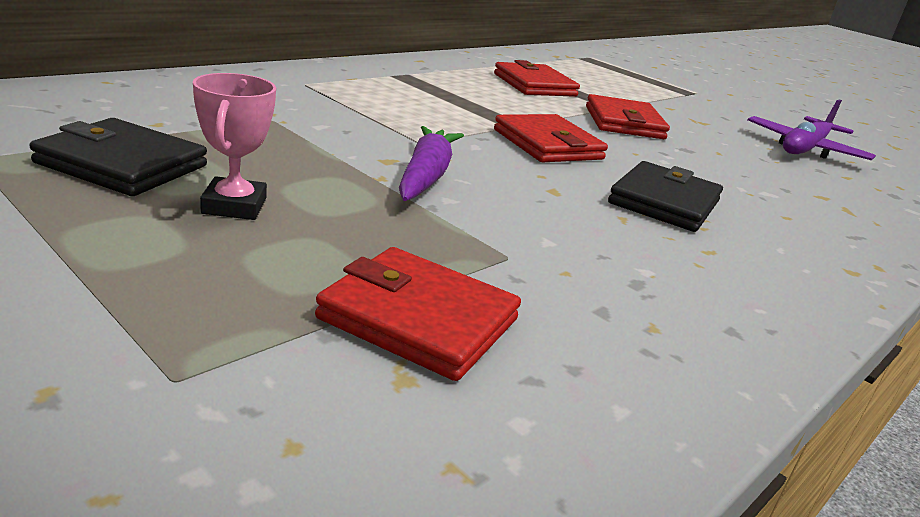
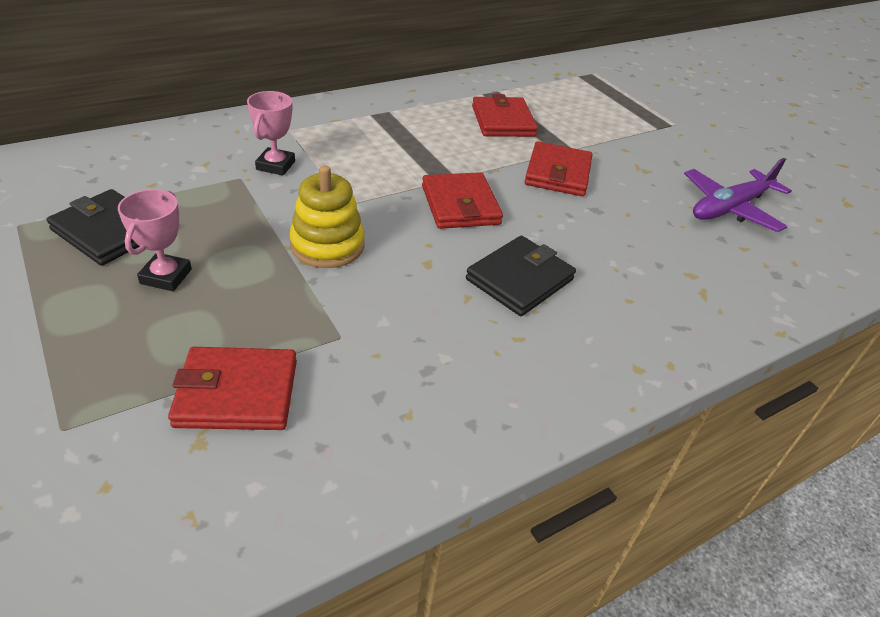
camera: 15 degrees right, 15 degrees up
red wallet [315,247,521,381] -> red wallet turned 45 degrees counterclockwise [168,347,297,430]
purple carrot [399,126,464,201] -> yellow stacking toy [289,165,365,268]
none -> pink trophy [247,91,295,176]

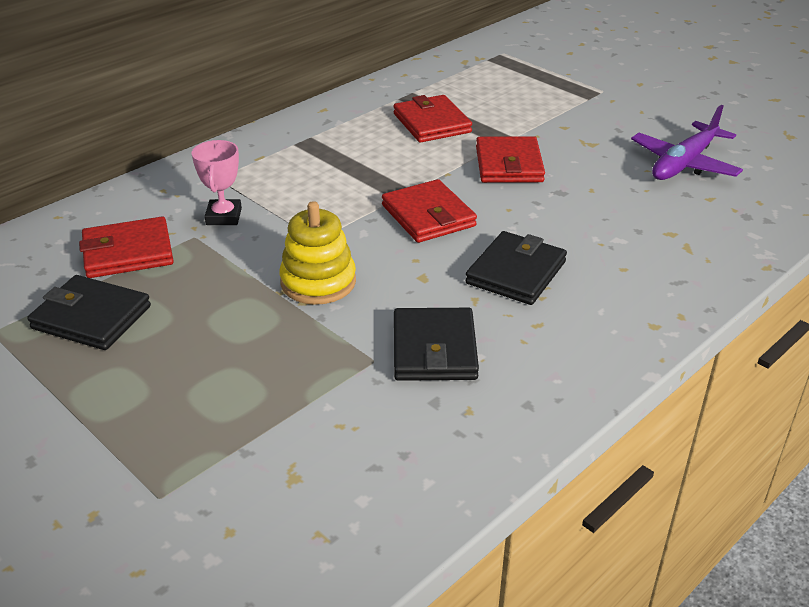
camera: 10 degrees left, 5 degrees down
pink trophy [118,189,192,291] -> none
red wallet [168,347,297,430] -> red wallet moved to [79,217,174,278]
none -> black wallet [394,308,479,381]

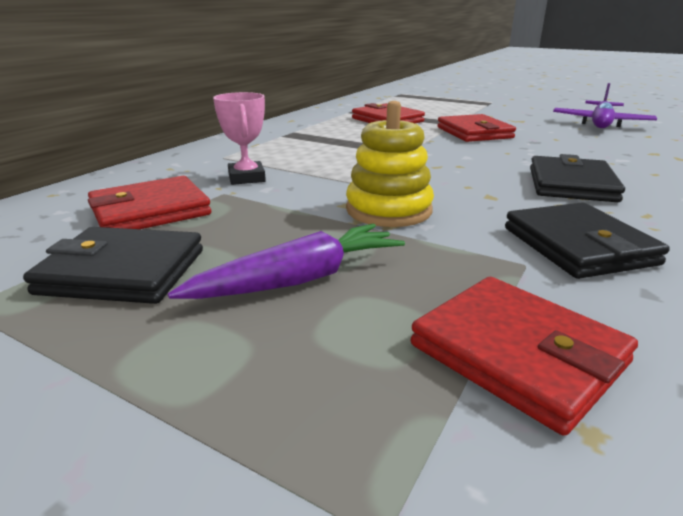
camera: 15 degrees left, 10 degrees down
red wallet [382,179,477,243] -> red wallet moved to [411,277,638,436]
none -> purple carrot [168,224,405,299]

